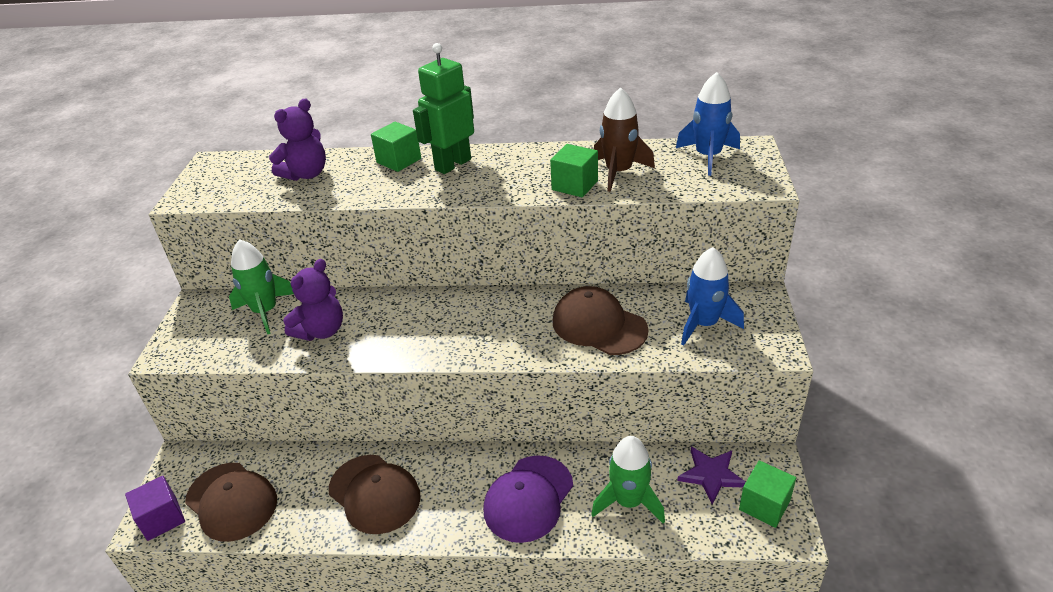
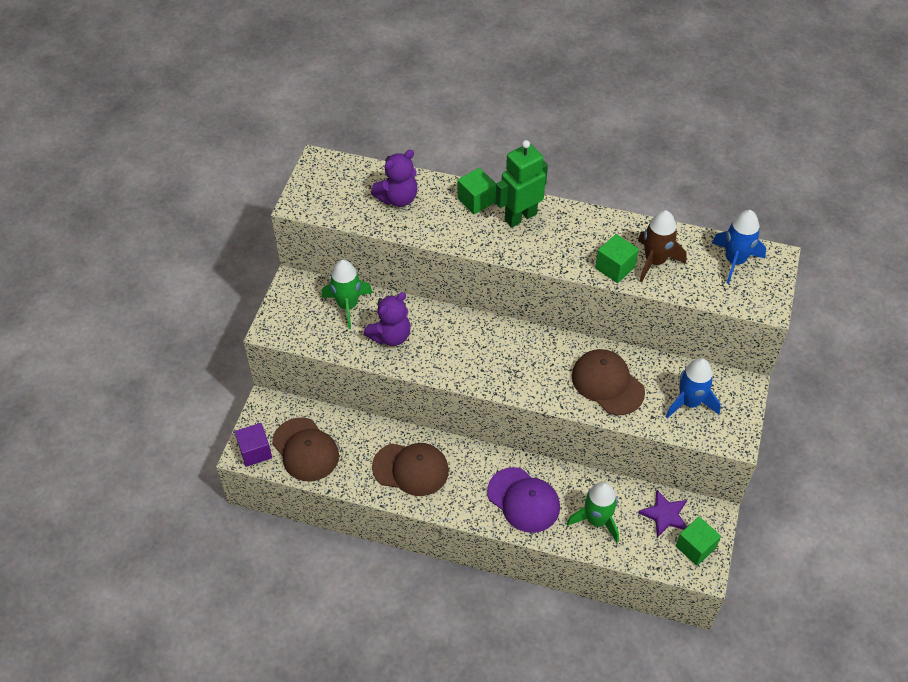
camera: 10 degrees right, 15 degrees up
brown cap [329,455,421,534] -> brown cap turned 45 degrees counterclockwise [372,443,449,496]
purple cap [483,455,573,543] -> purple cap turned 90 degrees counterclockwise [487,467,560,533]

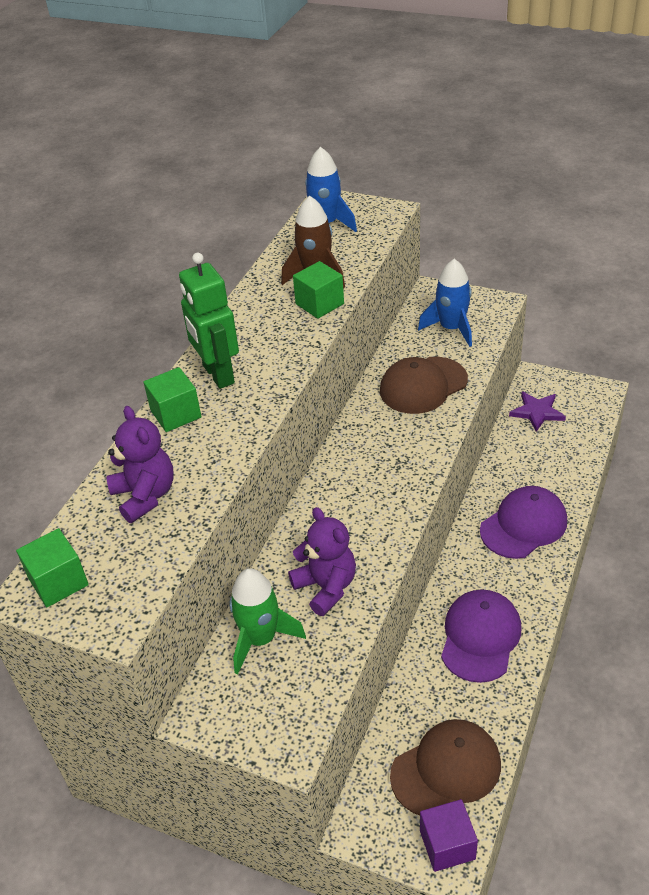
camera: 80 degrees left, 10 degrees down
brown cap [372,443,449,496] -> purple cap [441,589,522,683]
green rocket [567,482,619,543] -> none
green cube [676,517,721,566] -> green cube moved to [16,528,89,607]

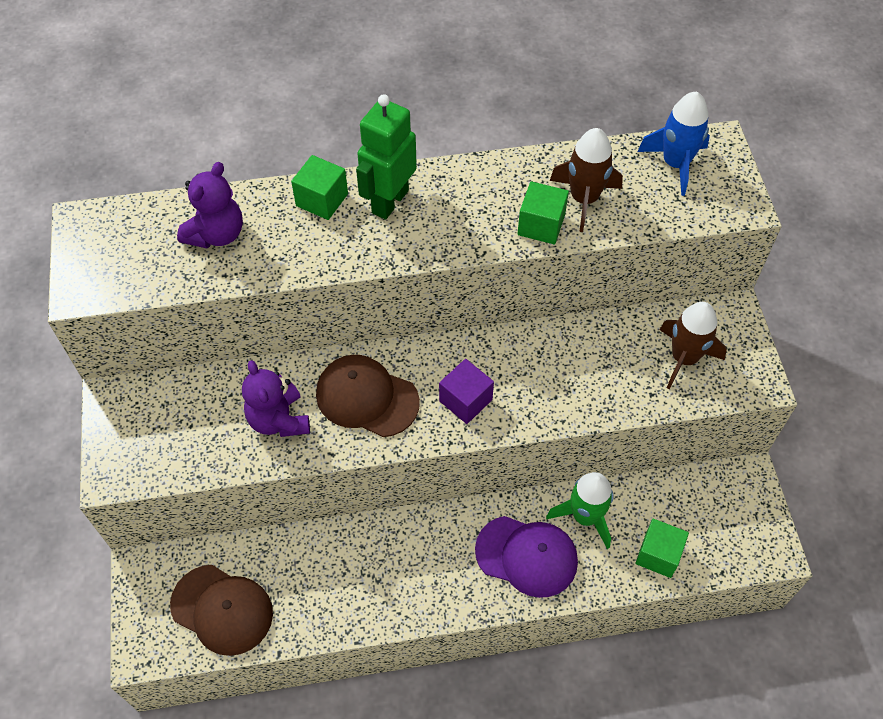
camera: 55 degrees right, 15 degrees up
green cube [16,528,89,607] -> green cube moved to [635,519,689,578]
green rocket [229,568,306,674] -> green rocket moved to [546,472,613,549]
purple teddy bear [288,507,356,616] -> purple teddy bear turned 135 degrees clockwise [242,360,310,437]
brown cap [380,357,468,414] -> brown cap moved to [316,355,420,437]
blue rocket [418,259,472,347] -> brown rocket [660,302,727,390]
purple cube [420,799,478,872] -> purple cube moved to [439,359,494,424]
purple cap [441,589,522,683] -> none
purple star [509,392,566,432] -> none

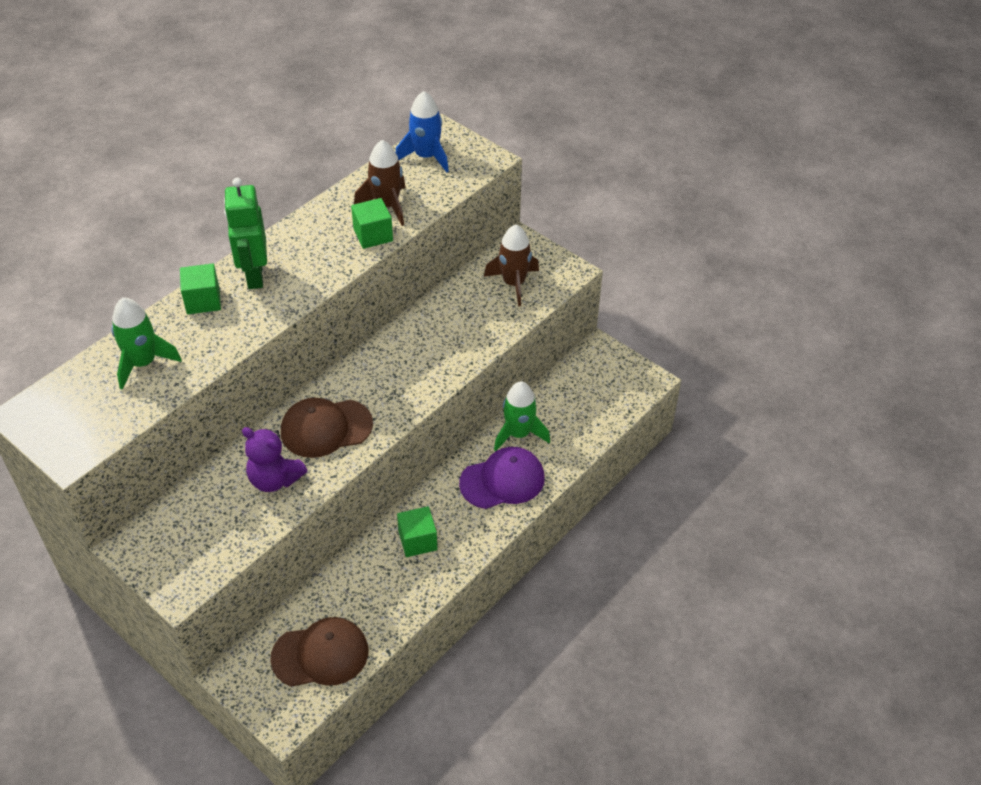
camera: 40 degrees left, 10 degrees down
purple teddy bear [177,162,243,248] -> green rocket [112,297,182,390]
purple cube [439,359,494,424] -> none
green cube [635,519,689,578] -> green cube moved to [397,506,437,557]

